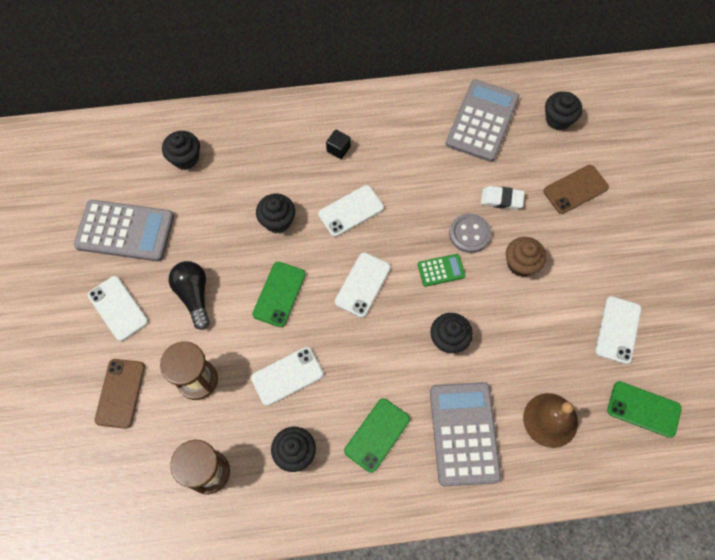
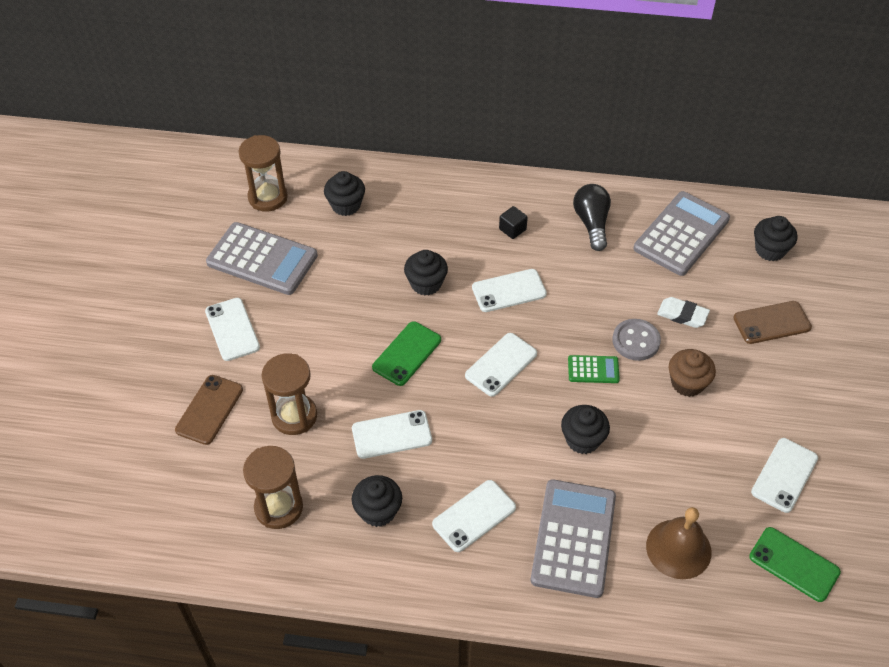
camera: 15 degrees right, 15 degrees down
black light bulb [169,261,210,330] -> black light bulb moved to [573,184,611,251]
green phone [344,398,410,473] -> white phone [432,480,516,552]
none -> brown hourglass [239,135,288,212]

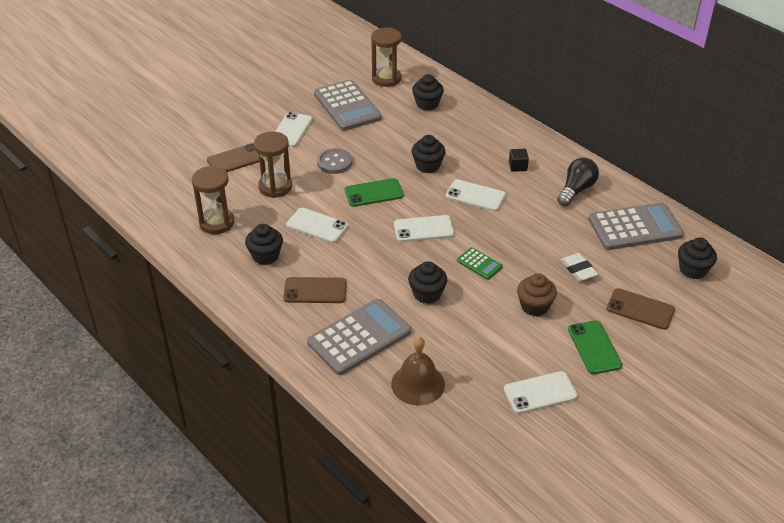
camera: 40 degrees right, 10 degrees down
white phone [432,480,516,552] -> brown phone [283,277,347,303]
grey button [612,319,661,361] -> grey button moved to [317,148,352,174]
green phone [749,527,841,602] -> green phone moved to [568,320,622,374]

